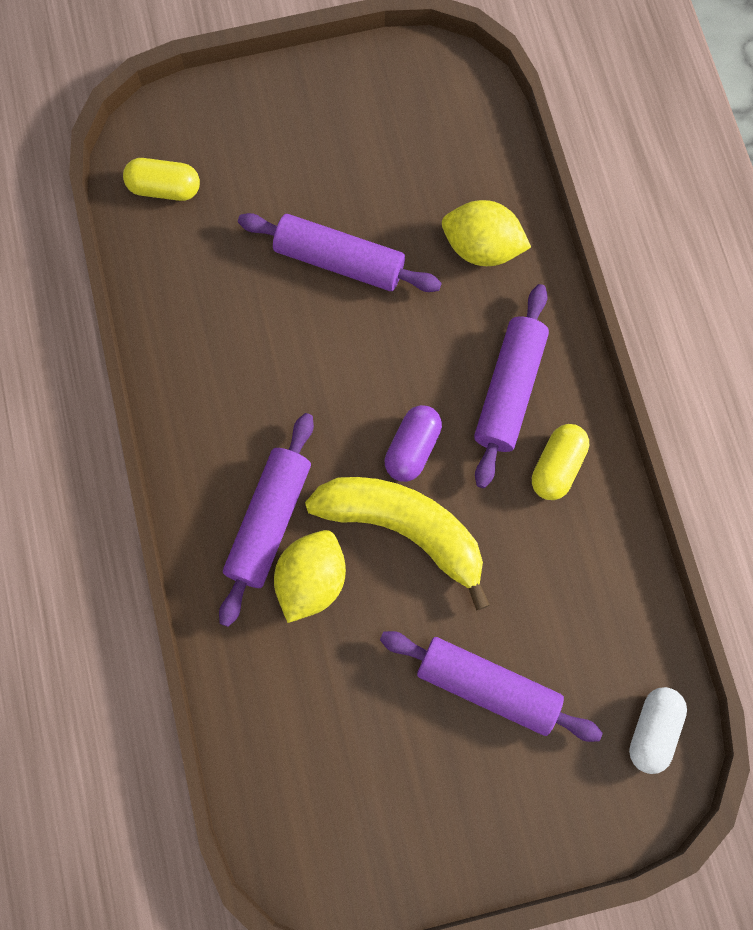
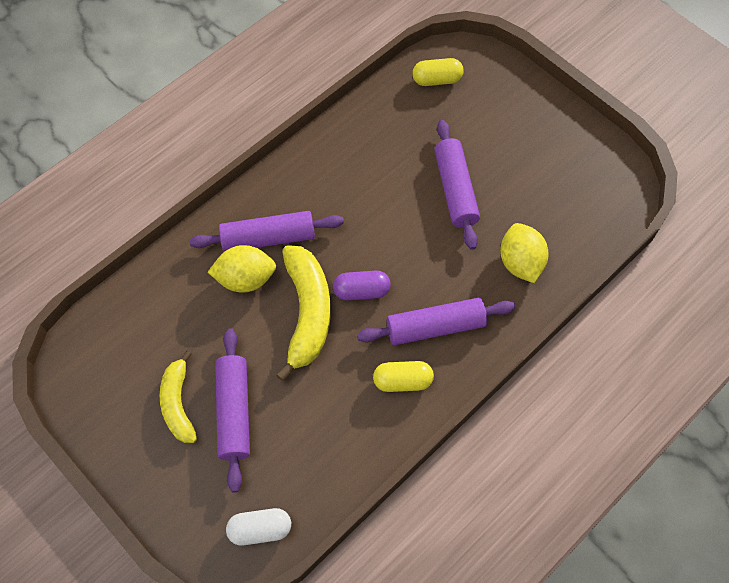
camera: 60 degrees right, 10 degrees down
yellow capsule [123,158,200,201] -> yellow capsule turned 75 degrees counterclockwise [412,58,464,86]
none -> yellow banana [159,350,197,443]

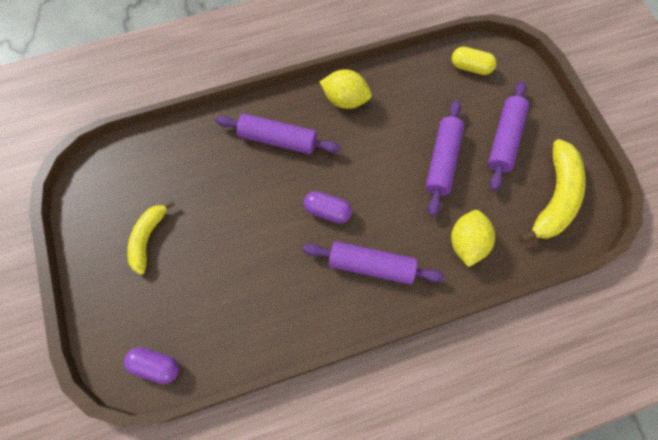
camera: 25 degrees right, 5 degrees up
yellow lemon [208,245,276,293] -> yellow lemon moved to [320,69,372,109]
purple rolling pin [215,328,250,492] -> purple rolling pin moved to [488,81,529,191]
white capsule [226,508,291,545] -> purple capsule [124,347,179,384]
yellow banana [276,245,331,381] -> yellow banana moved to [520,139,586,243]
yellow capsule [373,361,434,392] -> none

